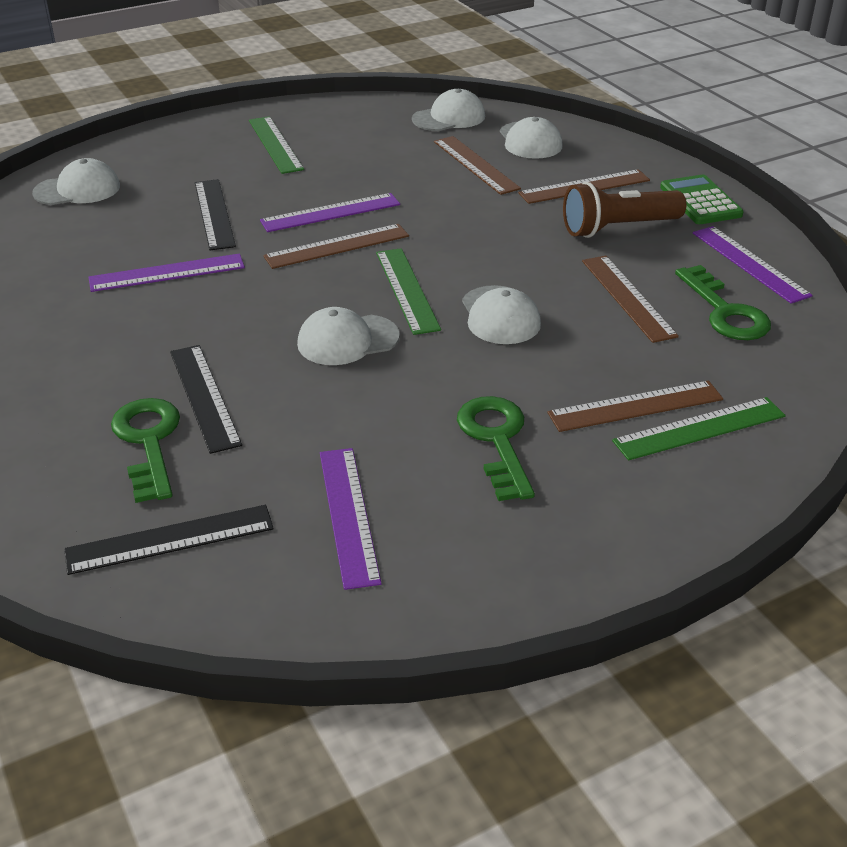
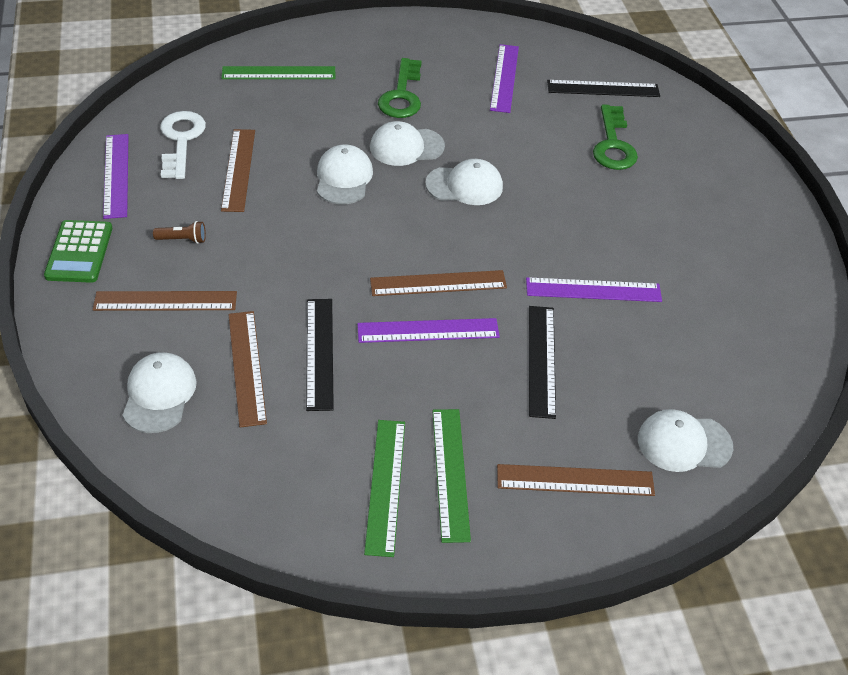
camera: 165 degrees left, 10 degrees up
black ruler [170,345,242,454] -> black ruler moved to [306,299,334,411]
green ruler [376,248,441,335] -> green ruler moved to [364,420,405,557]
white cap [412,89,485,131] -> white cap moved to [370,121,445,166]
brown ruler [547,381,723,432] -> brown ruler moved to [497,464,655,496]
brown flashlight [563,182,686,238] -> brown flashlight [153,221,206,244], size x0.45
green key [675,265,771,340] -> white key [160,111,206,179]

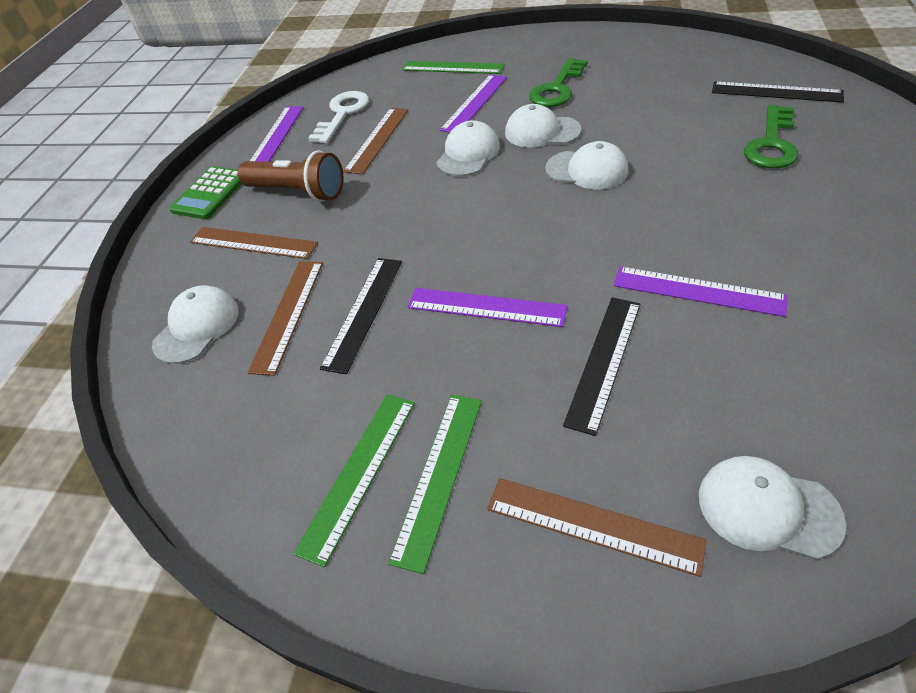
camera: 30 degrees right, 0 degrees up
brown flashlight [153,221,206,244] -> brown flashlight [238,151,344,202], size x2.22
brown ruler [370,270,507,296] -> none
purple ruler [490,44,519,113] -> purple ruler moved to [440,74,507,133]

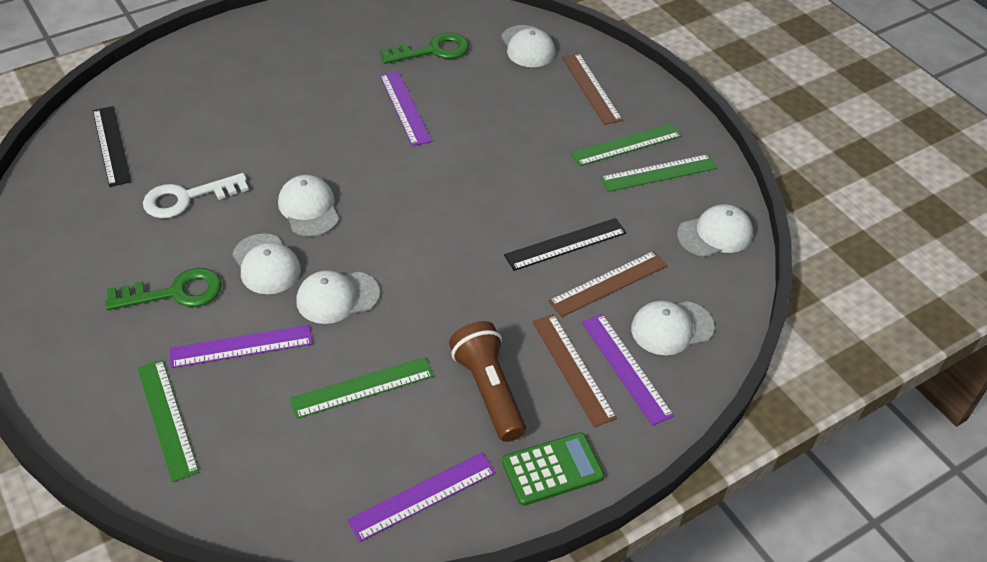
camera: 140 degrees left, 0 degrees up
white key [308,91,369,143] -> white key moved to [143,173,249,219]
brown ruler [343,108,408,175] -> green ruler [289,357,434,419]
purple ruler [407,288,568,327] -> purple ruler moved to [582,314,674,426]
black ruler [563,297,641,436] -> none
green key [744,105,798,168] -> green key moved to [380,33,469,64]
none -> white cap [677,204,753,257]

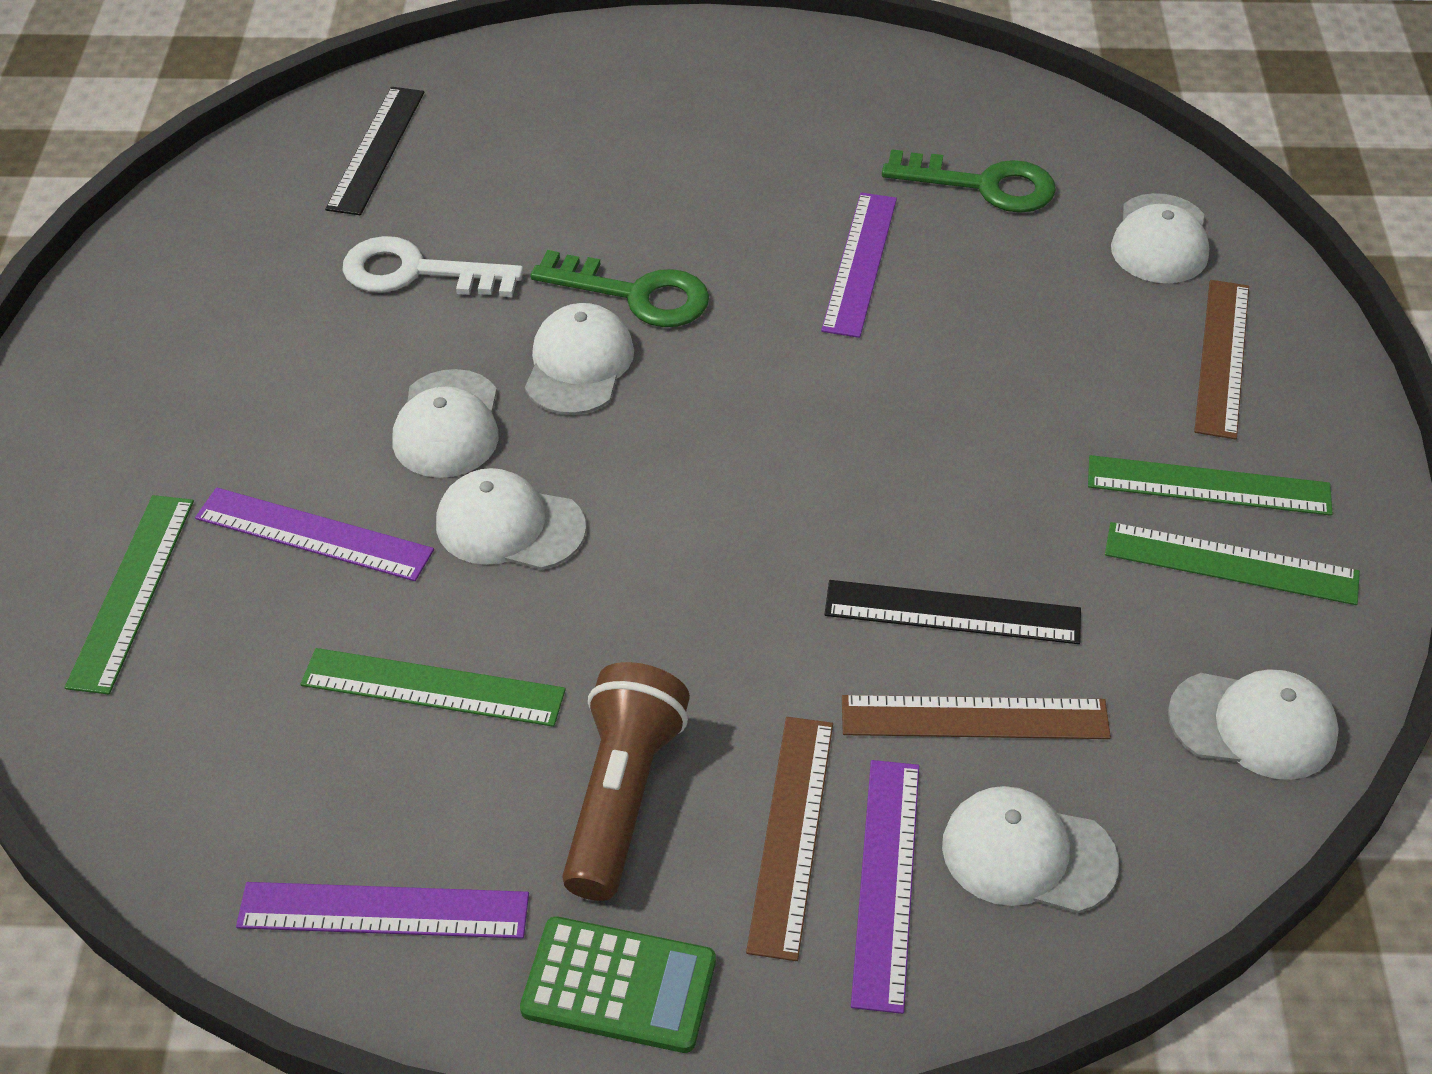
camera: 35 degrees right, 0 degrees up
green key [105,268,221,310] -> green key moved to [530,250,709,327]

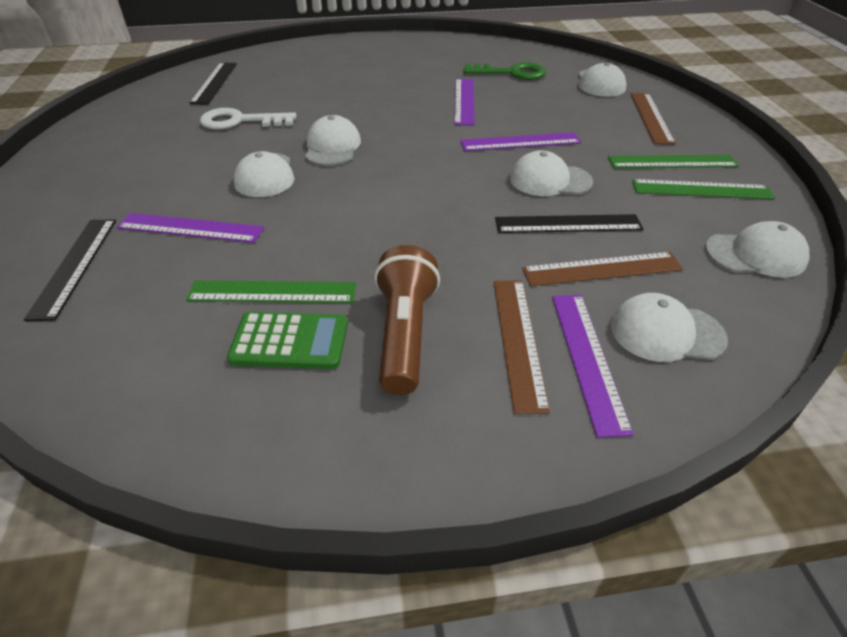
camera: 10 degrees left, 5 degrees down
green ruler [65,495,194,695] -> black ruler [24,219,116,321]
purple ruler [236,882,529,939] -> purple ruler moved to [460,132,581,151]
white cap [436,468,586,570] -> white cap moved to [510,150,593,196]
green calculator [520,917,716,1053] -> green calculator moved to [227,312,348,369]
green key [530,250,709,327] -> none

